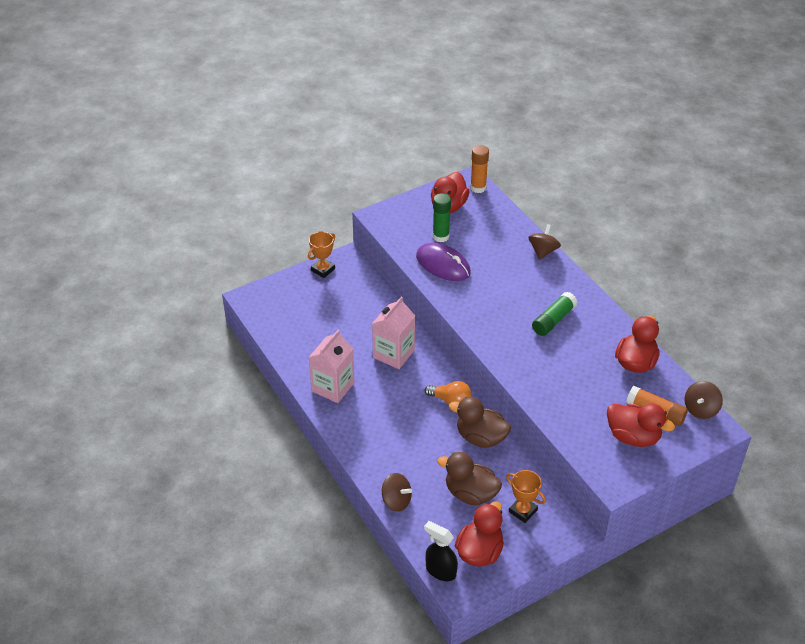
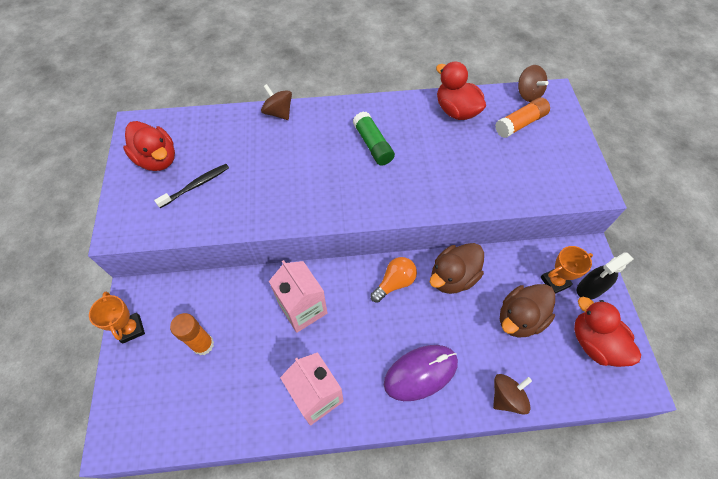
camera: 65 degrees left, 15 degrees up
purple mouse [416,243,471,281] -> purple mouse moved to [384,345,458,401]
black spray bottle [424,521,458,581] -> black spray bottle moved to [577,252,634,299]
green glue stick [433,193,451,242] -> black toothbrush [154,164,229,208]
orange glue stick [470,145,489,193] -> orange glue stick moved to [170,313,214,355]
red duck [607,403,675,447] -> none

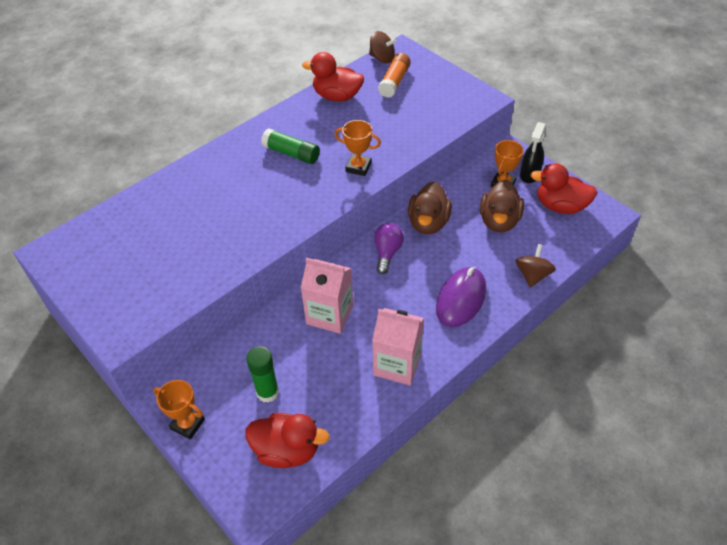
camera: 35 degrees left, 10 degrees down
red duck [123,121,175,171] -> red duck moved to [245,413,330,468]
black toothbrush [154,164,229,208] -> none
orange glue stick [170,313,214,355] -> green glue stick [246,346,279,402]
brown spinning top [261,84,292,120] -> none
orange light bulb [370,257,417,303] -> purple light bulb [374,223,404,274]
none -> orange trophy [334,120,381,176]

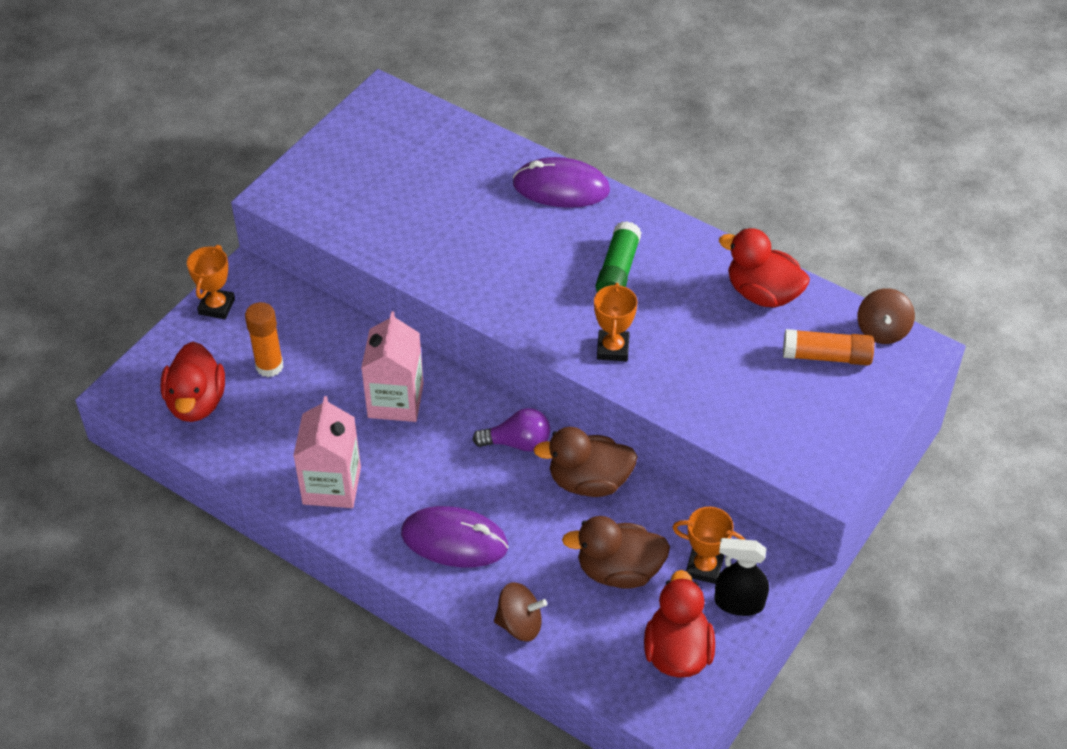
camera: 75 degrees right, 0 degrees up
green glue stick [246,346,279,402] -> orange glue stick [245,302,283,377]
red duck [302,52,364,102] -> red duck turned 60 degrees counterclockwise [719,228,810,308]
none -> purple mouse [513,157,610,208]

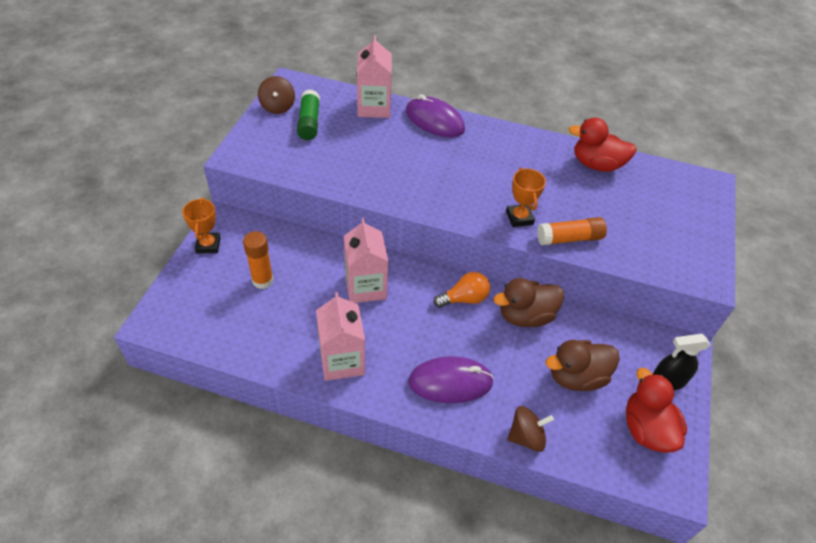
camera: 20 degrees left, 0 degrees up
red duck [161,342,225,422] -> none
purple light bulb [472,408,550,452] -> orange light bulb [434,272,490,308]
purple mouse [513,157,610,208] -> purple mouse turned 45 degrees clockwise [406,94,465,138]
green glue stick [596,221,642,292] -> green glue stick moved to [297,90,320,140]
orange trophy [672,507,746,584] -> none
orange glue stick [783,329,874,365] -> orange glue stick moved to [537,217,607,245]
brown spinning top [857,288,915,344] -> brown spinning top moved to [258,76,295,114]
none -> pink carton [357,35,392,118]

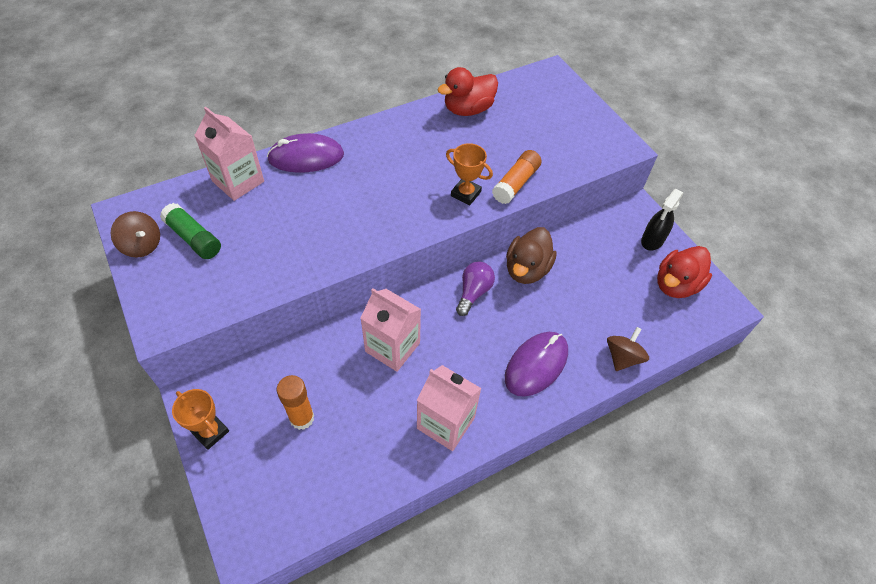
camera: 45 degrees left, 5 degrees up
orange light bulb [434,272,490,308] -> purple light bulb [456,262,495,316]
brown duck [546,340,620,391] -> none
red duck [626,368,687,453] -> red duck turned 75 degrees counterclockwise [657,246,712,298]

